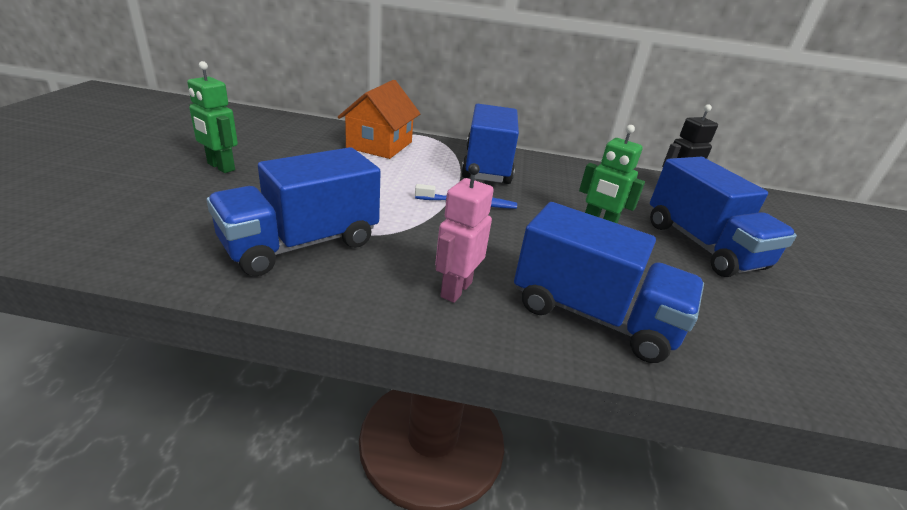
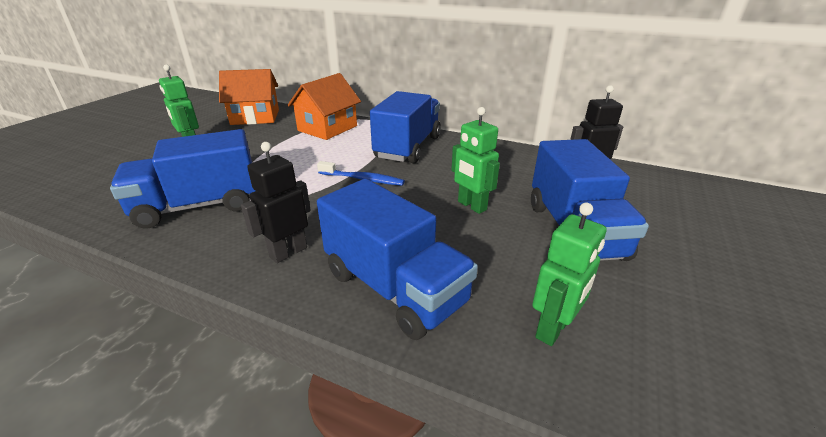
camera: 20 degrees right, 0 degrees up
pink robot [435,163,494,303] -> black robot [241,142,311,263]
none -> orange house [219,69,279,125]
none -> green robot [532,202,606,346]

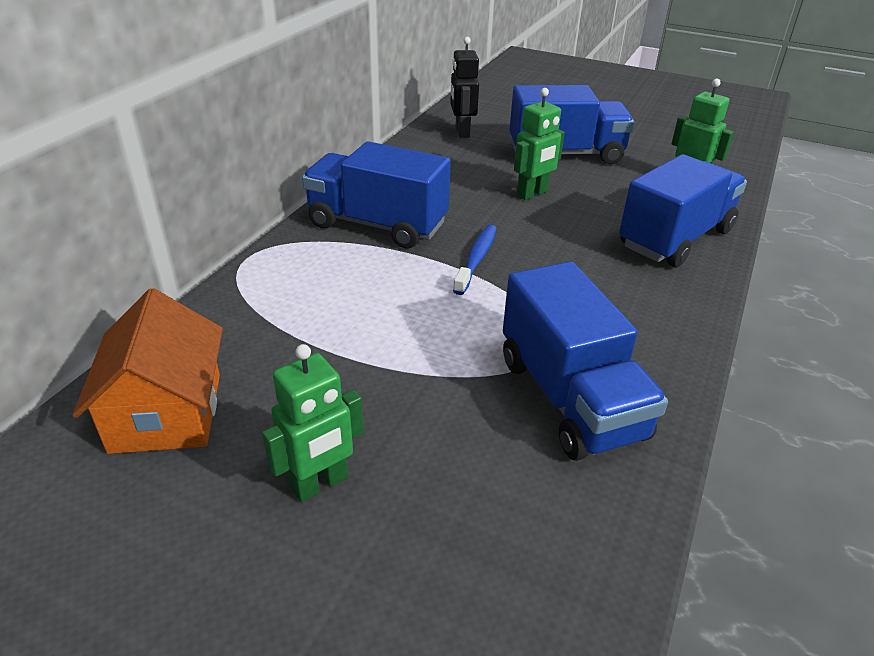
camera: 90 degrees left, 5 degrees up
black robot [241,142,311,263] -> none
orange house [288,73,361,140] -> none

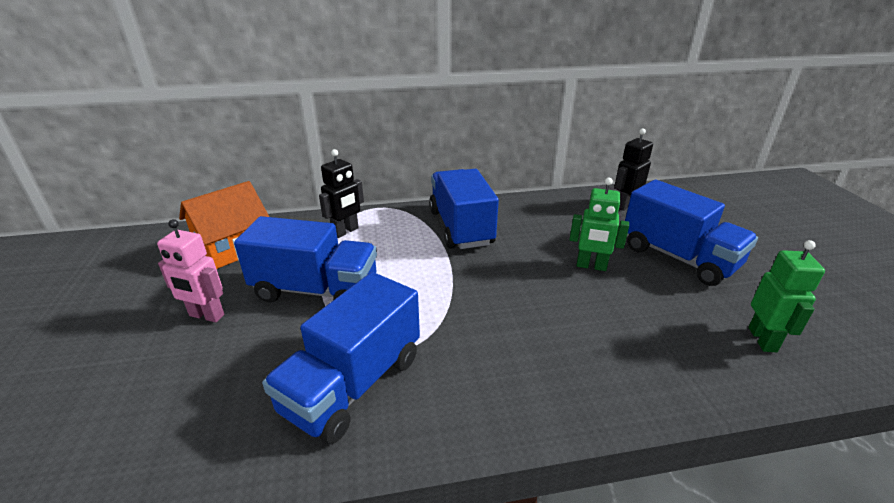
camera: 55 degrees right, 5 degrees down
green robot [262,344,364,502] -> pink robot [157,219,224,322]
blue toothbrush [453,225,497,295] -> none
blue truck [619,154,747,267] -> blue truck moved to [234,216,377,302]
none -> black robot [319,149,364,238]

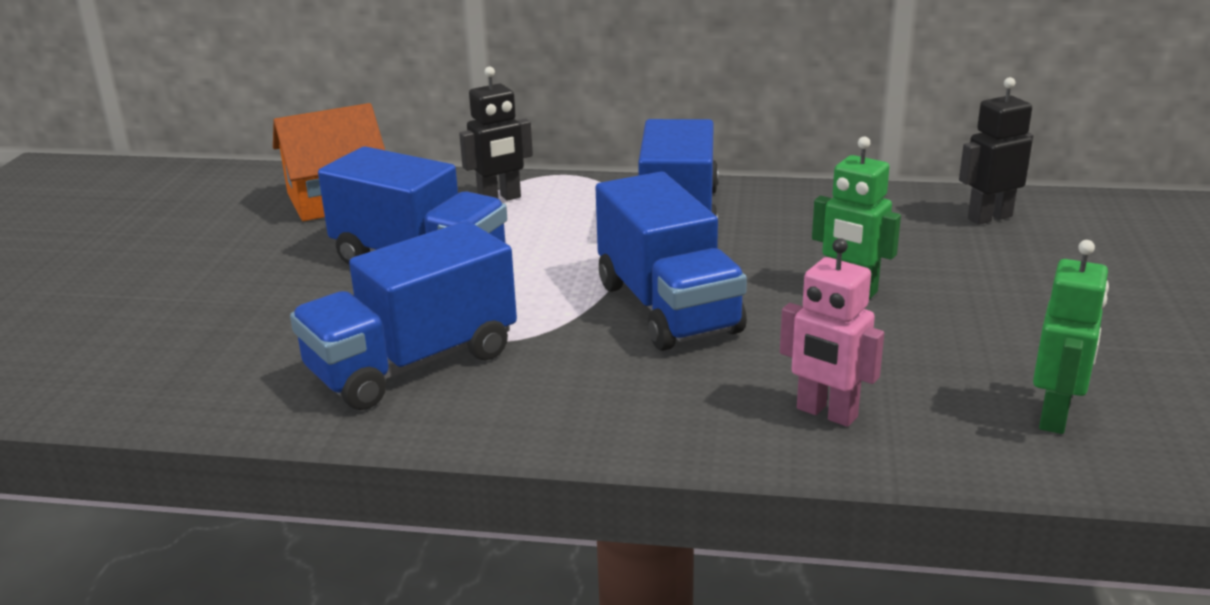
camera: 20 degrees right, 5 degrees down
pink robot [157,219,224,322] -> pink robot moved to [780,238,884,427]
blue truck [625,180,758,286] -> blue truck moved to [595,172,747,351]

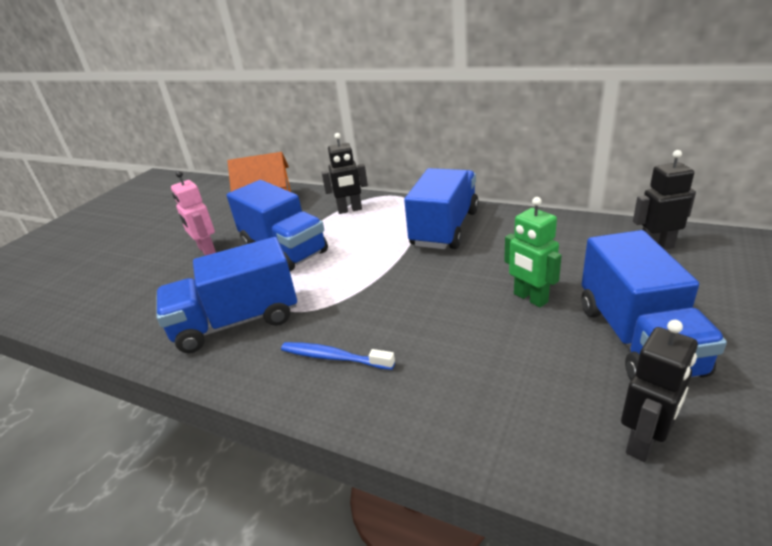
camera: 20 degrees right, 5 degrees up
blue truck [595,172,747,351] -> blue truck moved to [582,230,727,380]
pink robot [780,238,884,427] -> pink robot moved to [171,171,216,256]
green robot [1033,240,1109,434] -> black robot [621,320,698,462]
none -> blue toothbrush [281,342,395,370]

